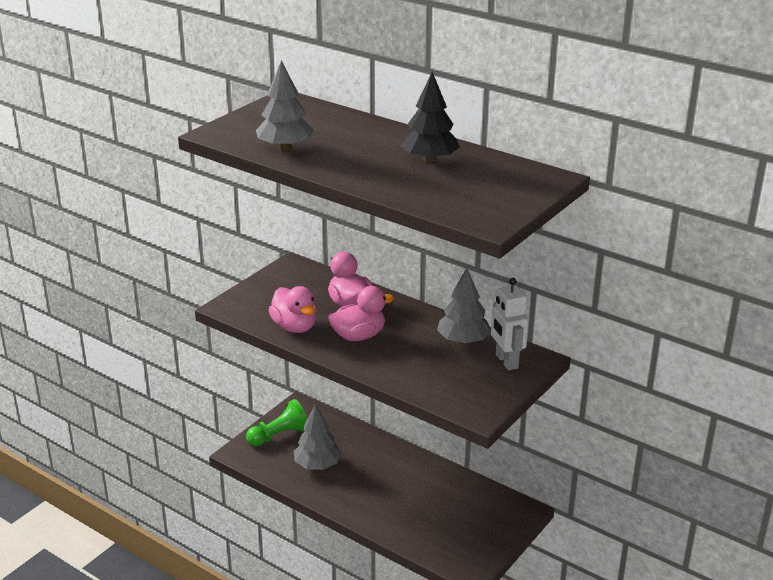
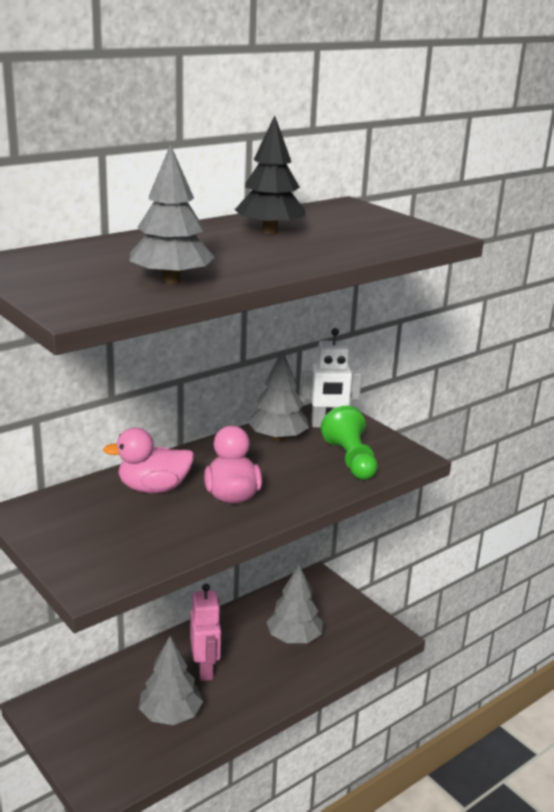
camera: 75 degrees left, 5 degrees down
green pawn [246,399,308,446] -> green pawn moved to [320,406,378,480]
pink duck [269,286,316,333] -> none
none -> pink robot [190,583,221,681]
none -> grey tree [266,564,323,643]

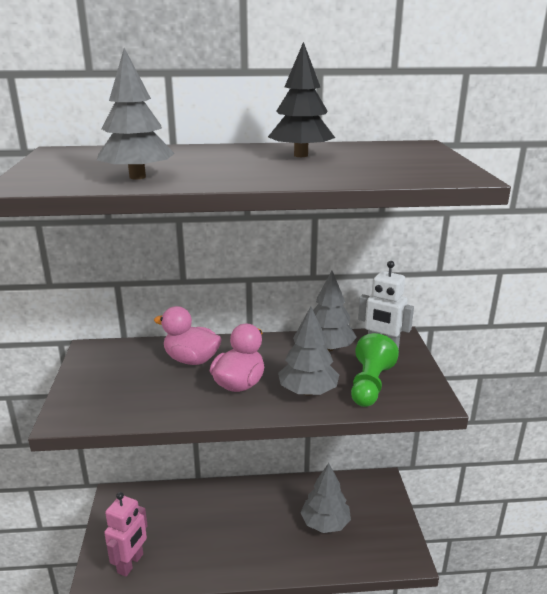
camera: 35 degrees right, 0 degrees up
grey tree [139,636,203,725] -> grey tree moved to [278,307,339,396]
pink robot [190,583,221,681] -> pink robot moved to [104,492,148,577]

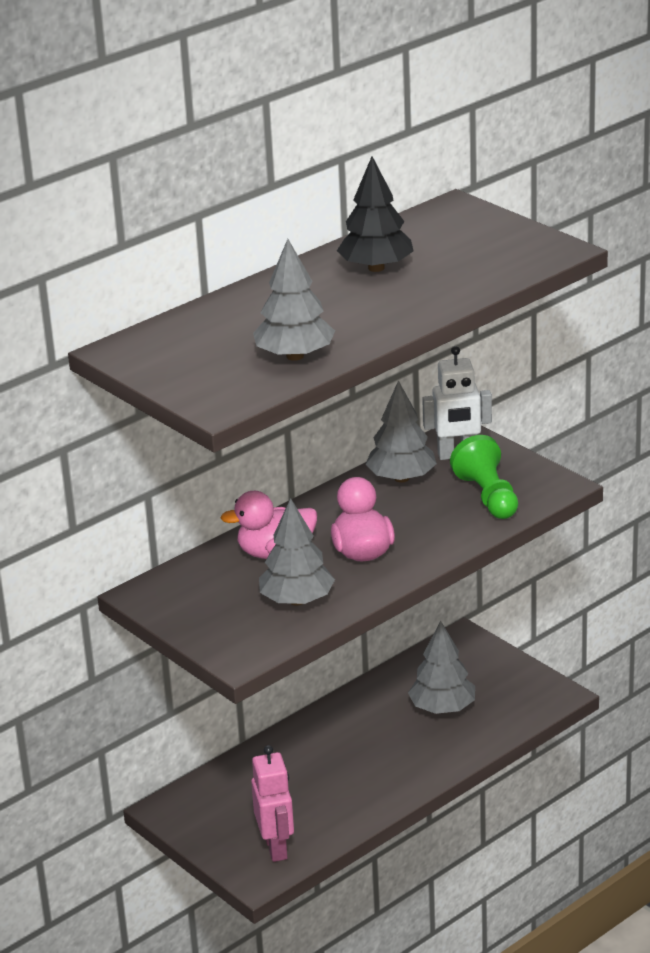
camera: 35 degrees left, 5 degrees up
grey tree [278,307,339,396] -> grey tree moved to [259,498,335,606]

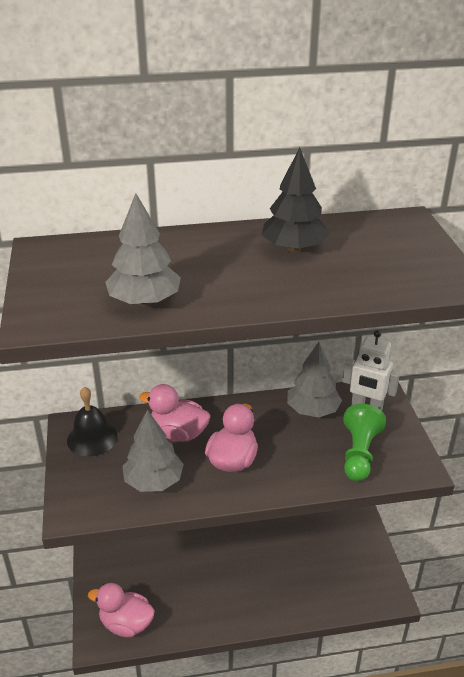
camera: 30 degrees right, 5 degrees up
pink robot [251,745,294,862] -> pink duck [88,583,155,637]
grey tree [408,621,475,714] -> none
none -> black bell [67,387,117,456]

